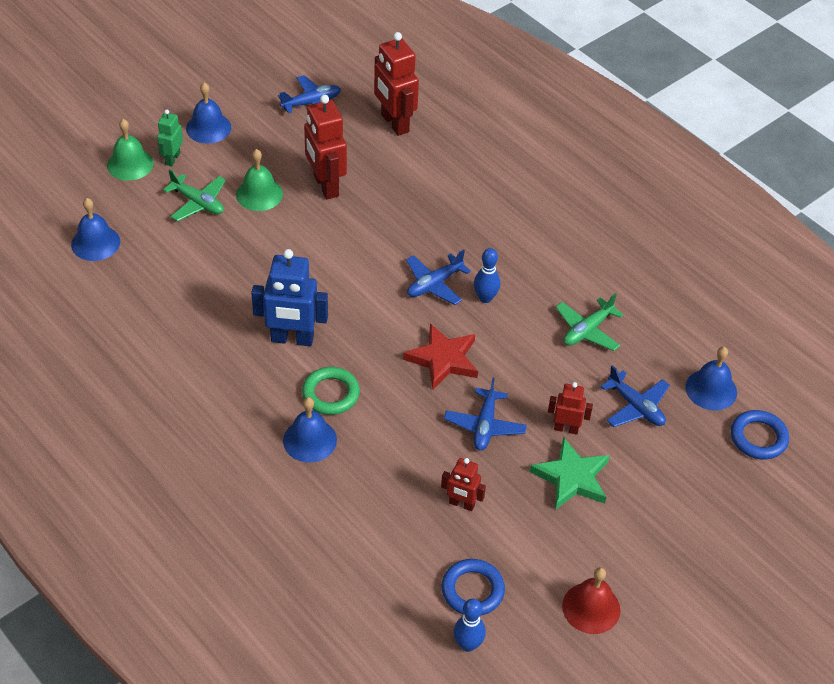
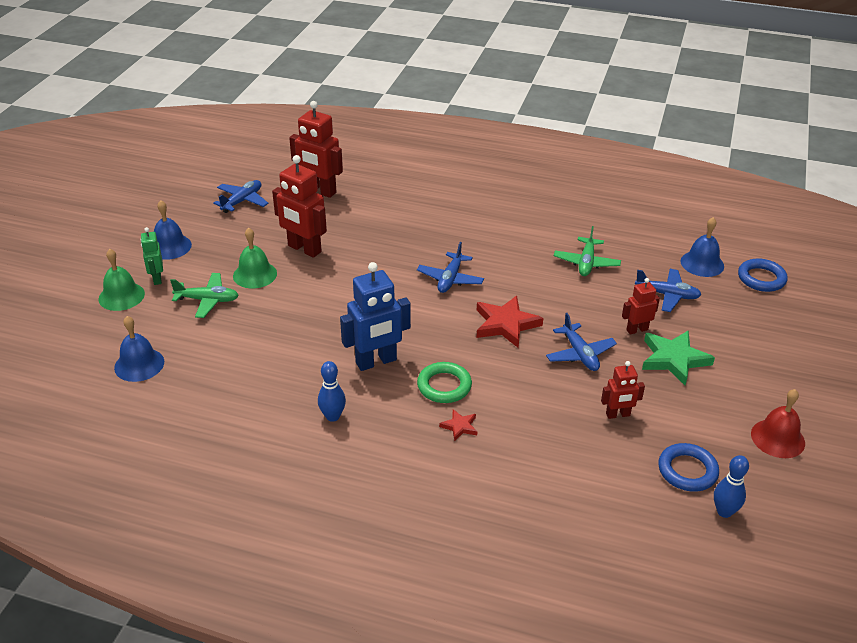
camera: 30 degrees left, 10 degrees down
blue bell [283,397,337,463] -> red star [439,409,477,441]
blue bowling pin [474,248,500,303] -> blue bowling pin moved to [318,361,346,422]

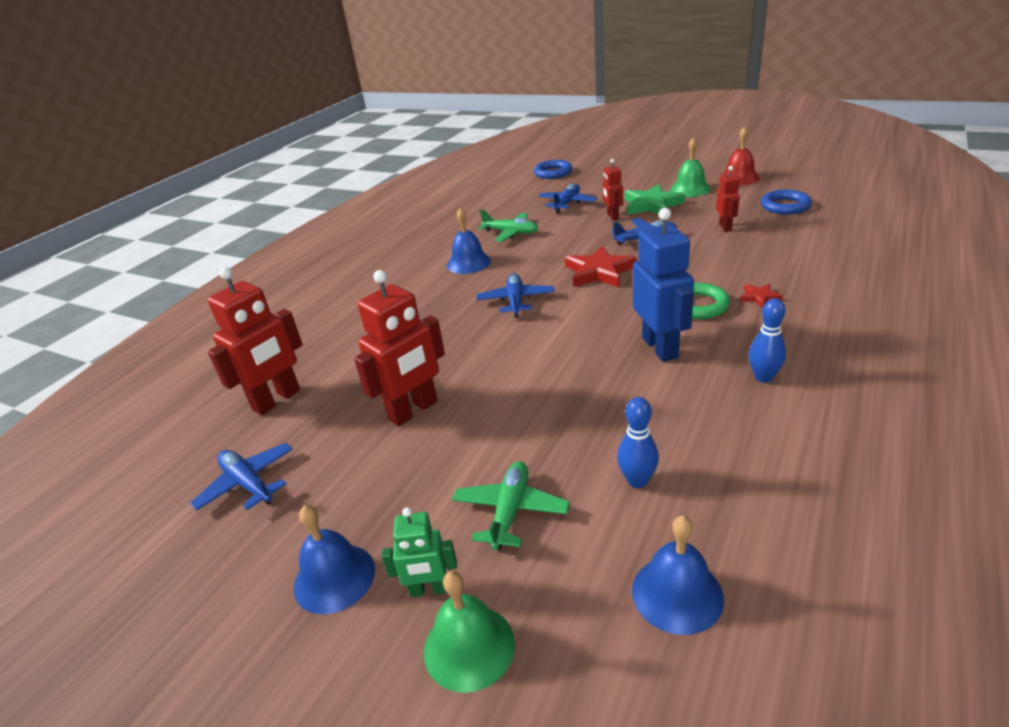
camera: 75 degrees left, 5 degrees down
green bell [233,228,277,288] -> green bell moved to [670,137,711,197]
blue plane [417,242,484,293] -> blue plane turned 120 degrees counterclockwise [476,273,554,318]
blue bell [680,217,724,277] -> blue bell moved to [447,208,491,274]
blue bowling pin [714,455,749,518] -> blue bowling pin moved to [617,397,659,488]

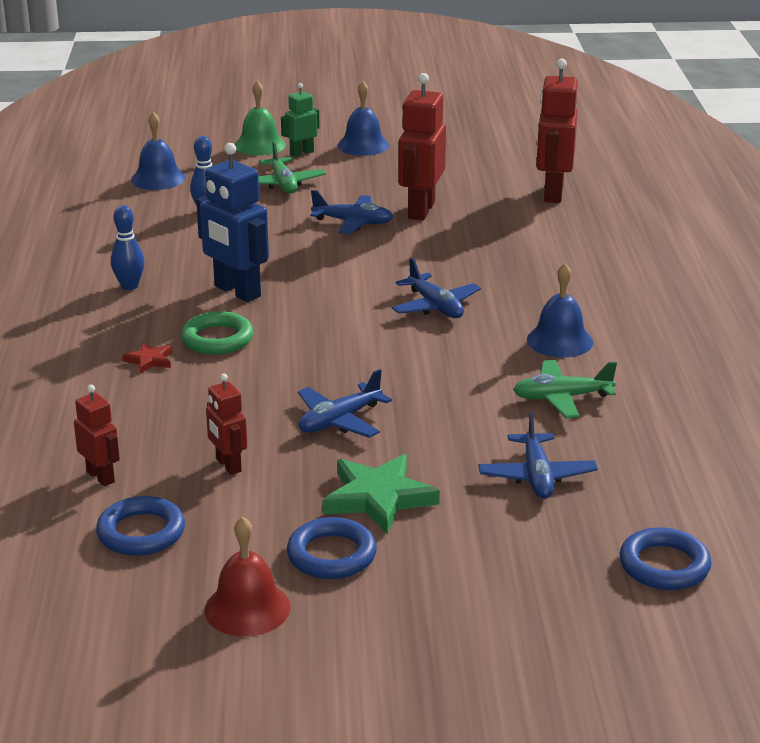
camera: 145 degrees right, 5 degrees down
blue plane [190,443,293,511] -> blue plane moved to [310,190,393,234]
red star [565,246,637,288] -> none
red robot [603,159,623,220] -> red robot moved to [74,385,120,486]
green bell [670,137,711,197] -> blue ring [287,517,377,579]

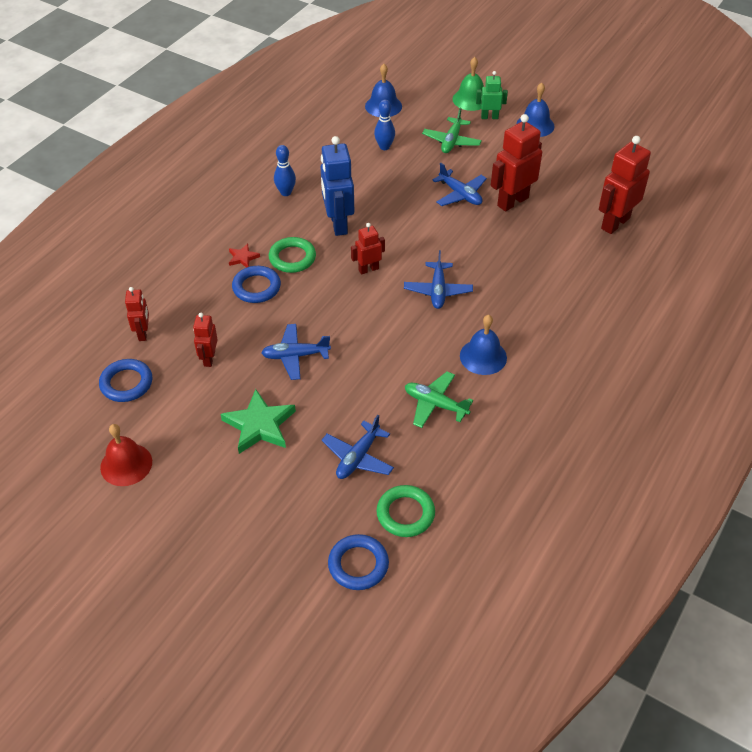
camera: 35 degrees right, 20 degrees up
blue ring [287,517,377,579] -> blue ring moved to [232,266,281,303]
none -> red robot [351,223,385,275]
none -> green ring [376,485,435,537]

